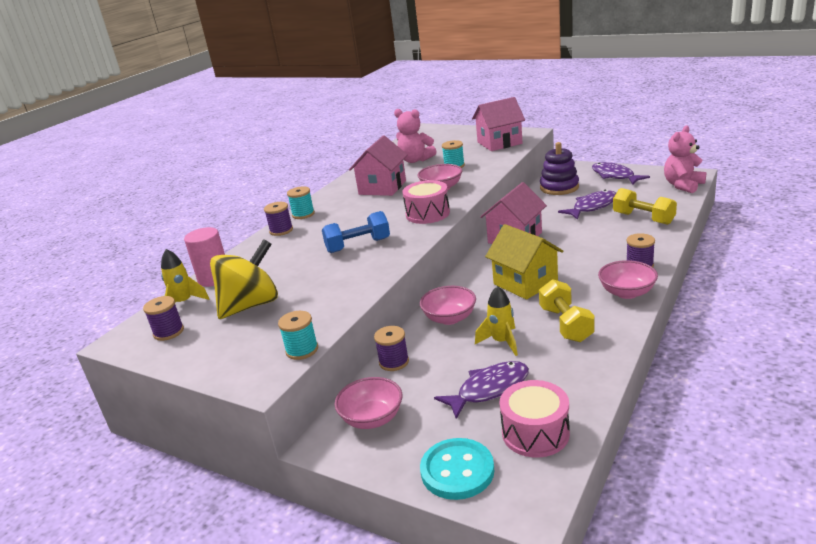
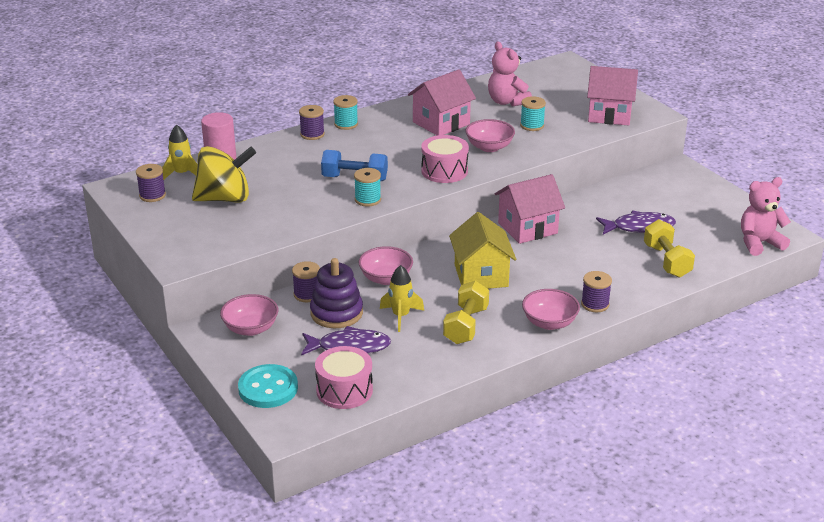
camera: 25 degrees right, 5 degrees up
turquoise spool [278,311,318,360] -> turquoise spool moved to [354,168,381,206]
purple stacking toy [540,142,579,195] -> purple stacking toy moved to [310,258,363,328]
purple fish [592,162,650,184] -> none

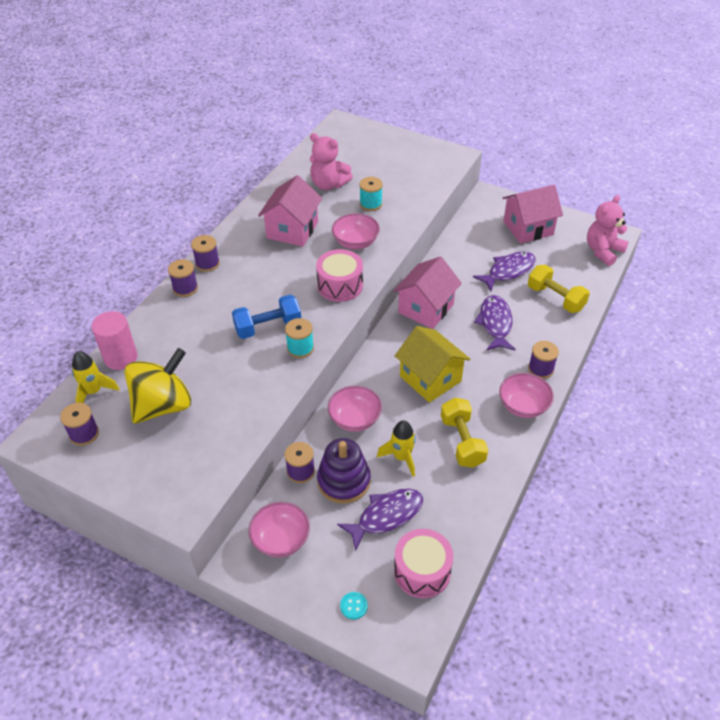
camera: 30 degrees left, 15 degrees up
turquoise button [238,364,298,408] -> turquoise button [340,592,368,620], size x0.44
turquoise spool [333,95,358,130] -> purple spool [191,235,220,272]
pink house [587,66,638,126] -> pink house moved to [502,185,563,244]
none -> purple fish [474,295,516,351]

